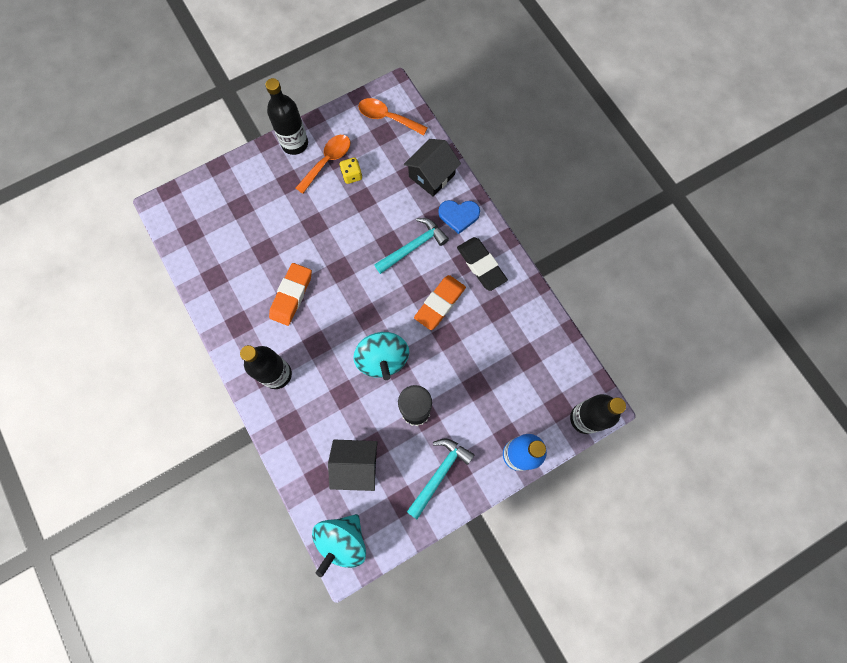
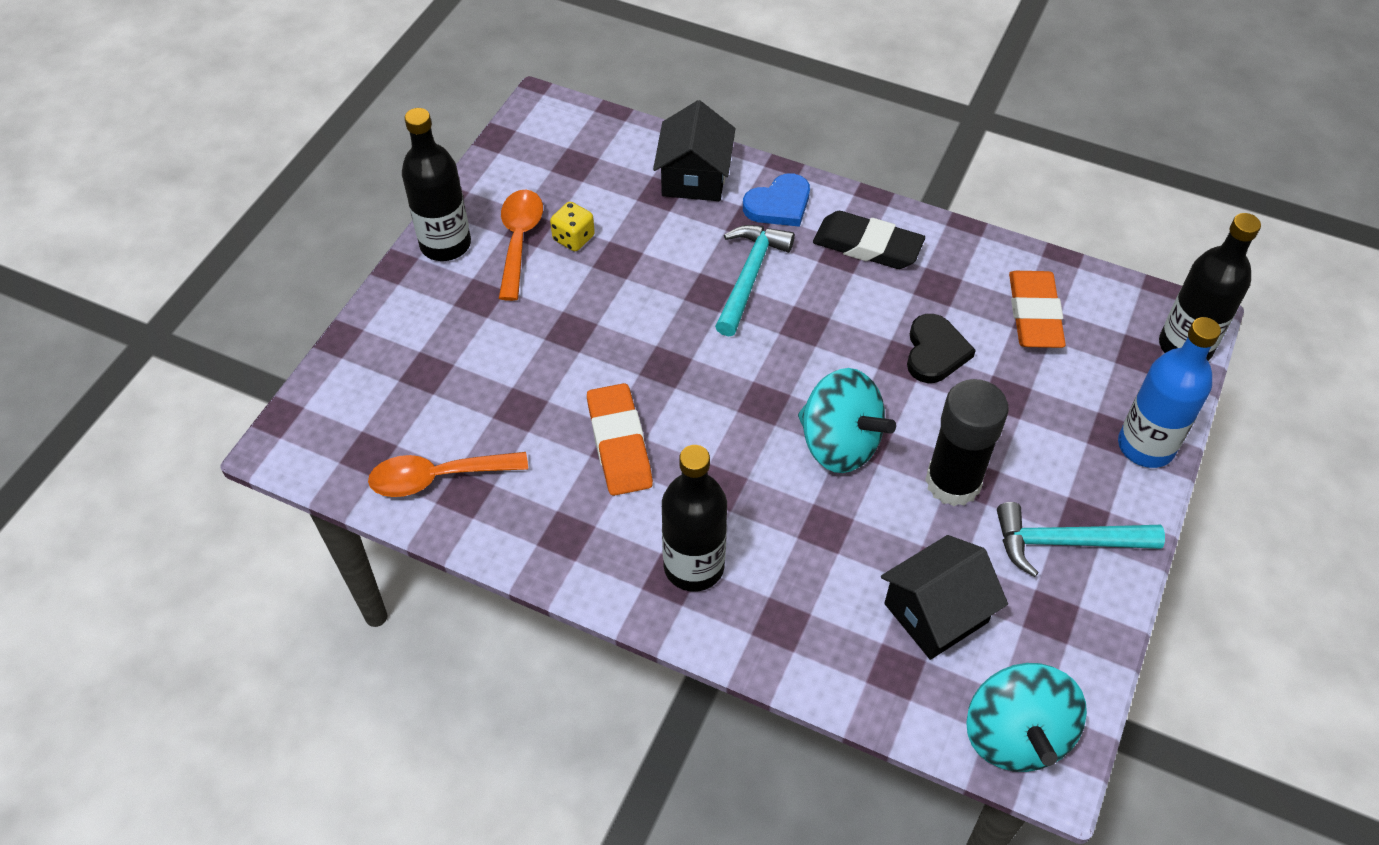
camera: 35 degrees left, 20 degrees down
orange spoon [358,98,428,135] -> orange spoon moved to [368,452,528,497]
turquoise hammer [407,439,475,519] -> turquoise hammer turned 90 degrees counterclockwise [997,502,1165,577]
orange eraser [414,275,466,330] -> orange eraser moved to [1009,271,1066,348]
none -> black heart [907,314,976,383]

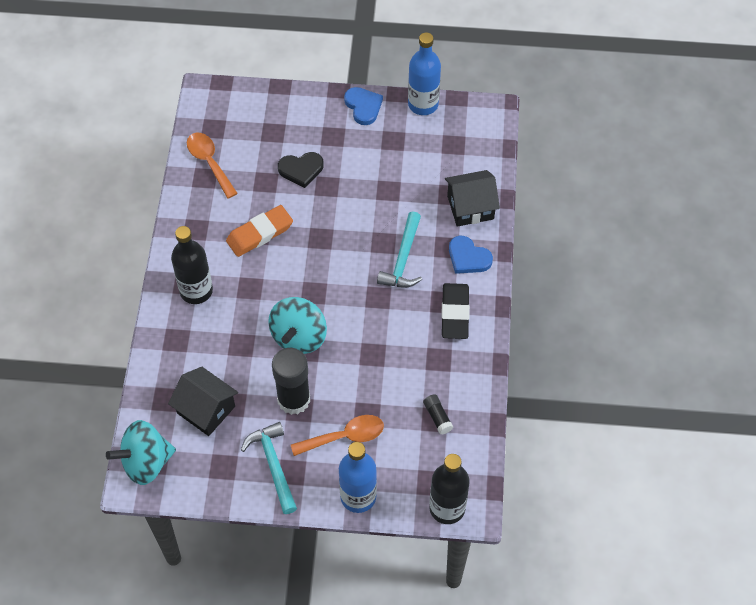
camera: 70 degrees right, 5 degrees up
black bottle [402,108,471,261] -> blue heart [344,87,383,125]
orange spoon [499,190,543,301] -> orange spoon moved to [291,415,384,456]
yellow dice [550,202,595,251] -> none
turquoise hammer [715,225,795,337] -> turquoise hammer turned 105 degrees clockwise [377,212,422,287]
black heart [907,314,976,383] -> black heart moved to [278,152,324,188]
orange eraser [1009,271,1066,348] -> black glue stick [423,394,453,434]
none -> blue bottle [408,33,441,115]

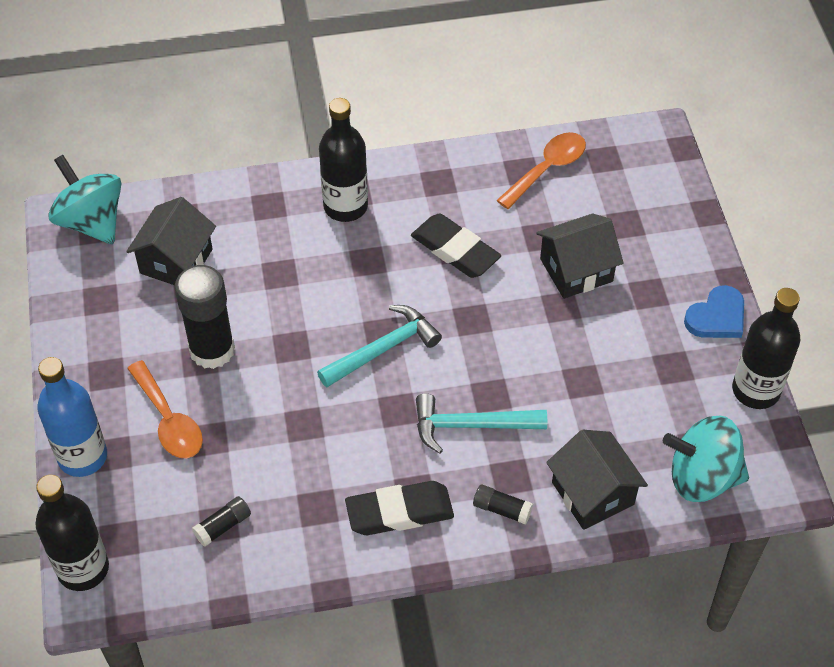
camera: 75 degrees right, 5 degrees down
orange eraser [226,205,293,257] -> black eraser [411,214,501,278]
turquoise hammer [241,422,297,514] -> turquoise hammer moved to [317,305,442,387]
turquoise spinning top [268,297,327,354] -> turquoise spinning top moved to [663,416,749,502]
black heart [278,152,324,188] -> black house [536,214,624,299]
blue bottle [408,33,441,115] -> black bottle [732,288,800,409]
blue heart [449,236,493,274] -> black glue stick [473,485,533,525]

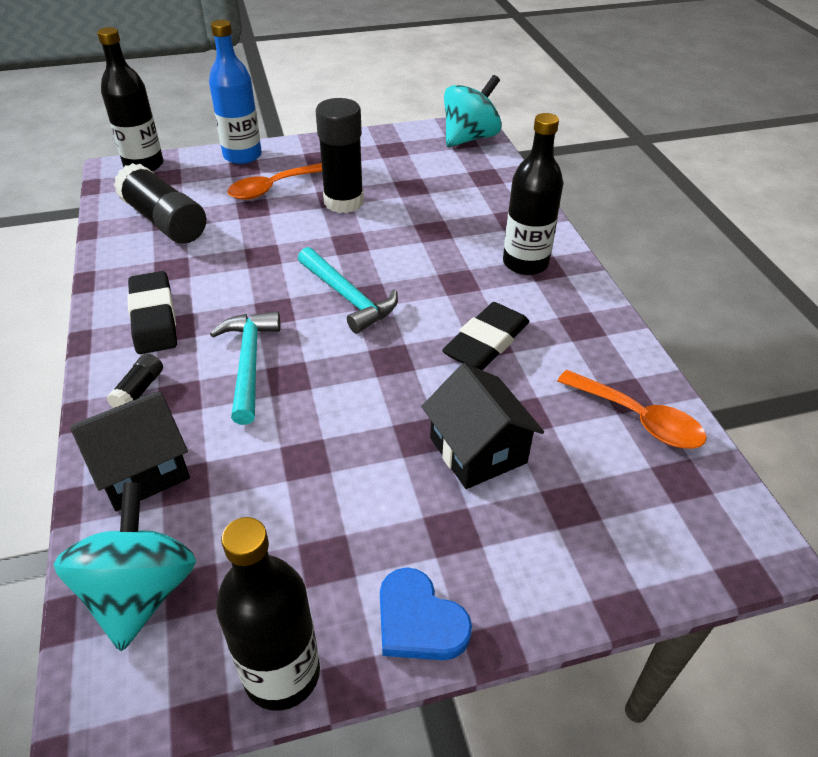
camera: 85 degrees right, 10 degrees down
black house [126,197,216,285] -> none
black glue stick [192,496,251,547] -> black glue stick [114,163,206,244], size x2.17

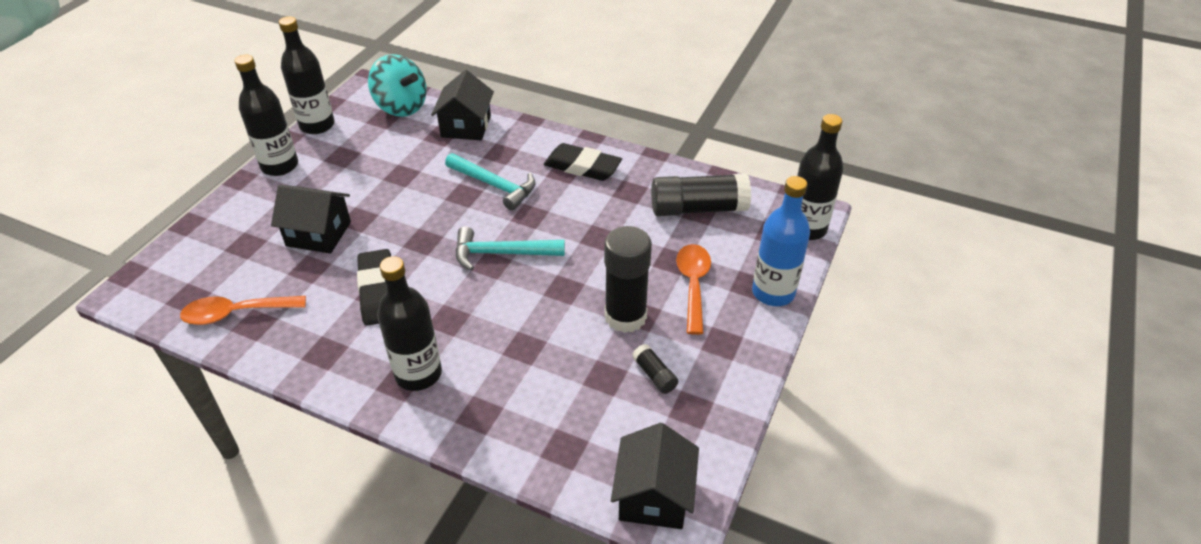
camera: 130 degrees right, 0 degrees up
black glue stick [107,353,163,408] -> black glue stick moved to [632,344,678,394]
blue heart [380,567,472,660] -> black bottle [235,55,298,176]
turquoise spinning top [444,75,502,147] -> black house [611,423,699,529]

